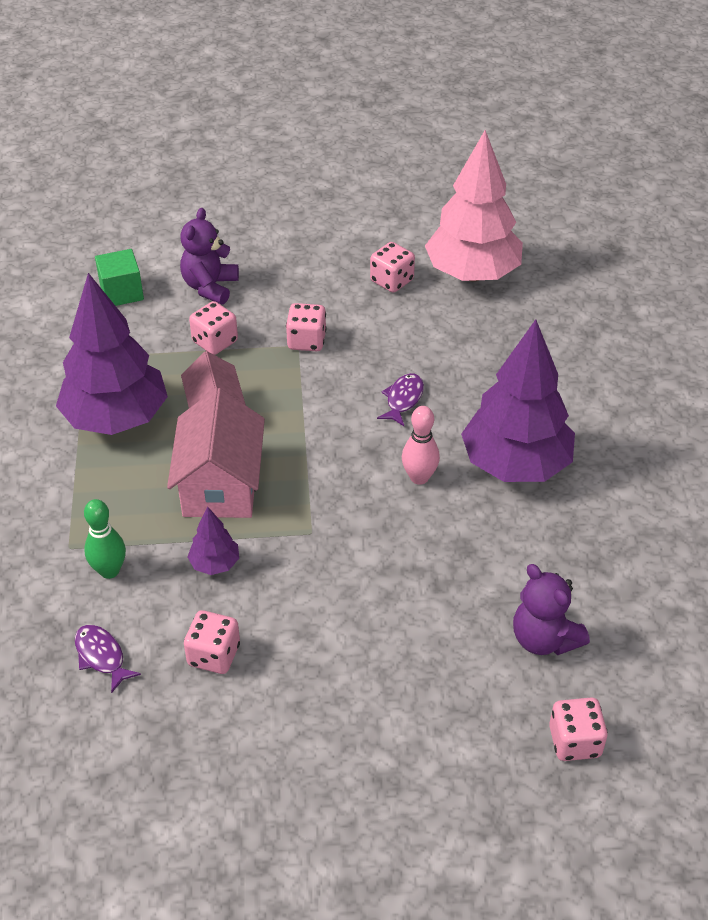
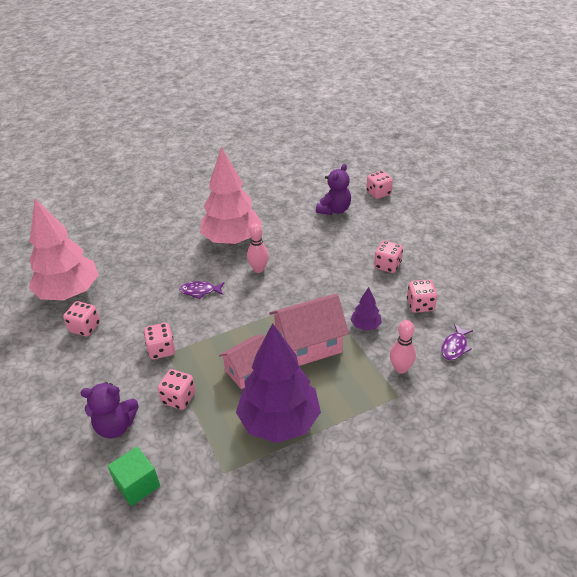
camera: 110 degrees left, 5 degrees down
green bowling pin [84,499,126,579] -> pink bowling pin [390,320,416,374]
purple tree [461,319,575,482] -> pink tree [200,146,262,245]
none -> pink dice [374,240,403,273]

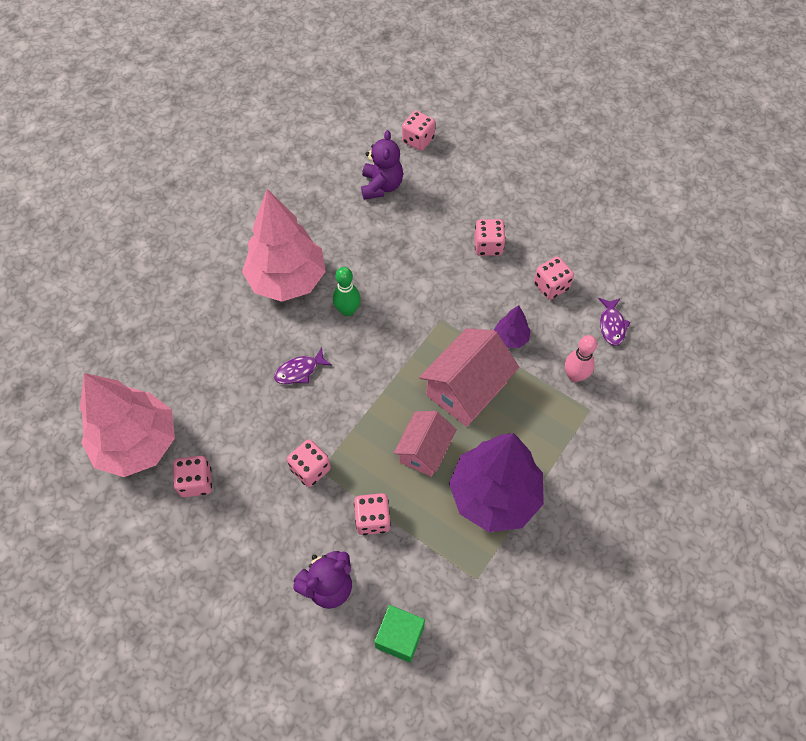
camera: 30 degrees left, 20 degrees up
pink bowling pin [247,223,269,273] -> green bowling pin [333,267,361,316]

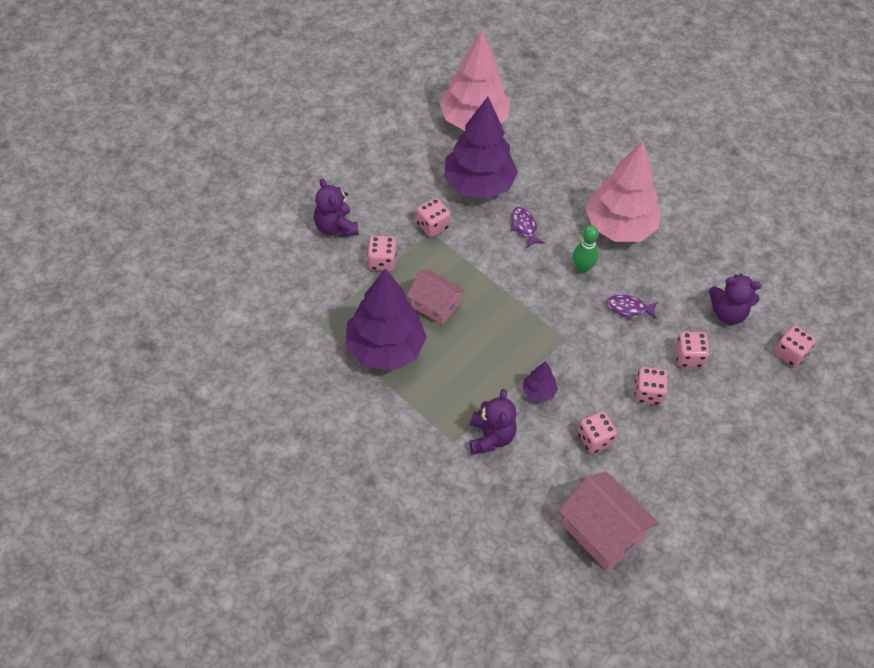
camera: 95 degrees right, 5 degrees down
pink dice [173,456,212,497] -> pink dice moved to [675,332,710,368]
green cube [374,605,425,663] -> none
pink house [419,328,519,427] -> pink house moved to [559,471,659,571]
pink bowling pin [565,335,597,382] -> purple teddy bear [469,389,517,455]
purple fish [598,298,630,346] -> purple fish moved to [606,295,658,320]
none -> purple tree [444,97,518,199]

